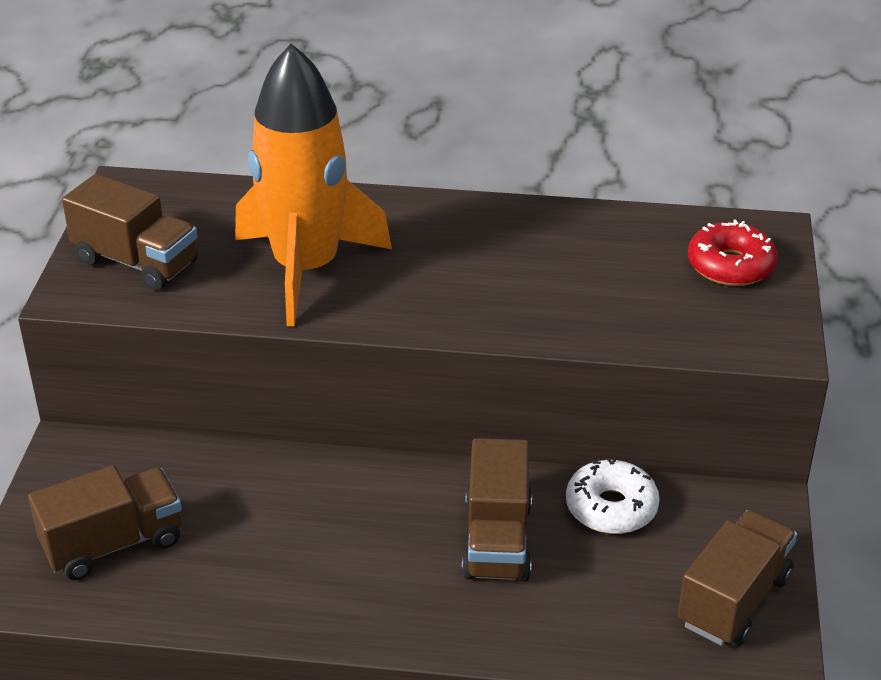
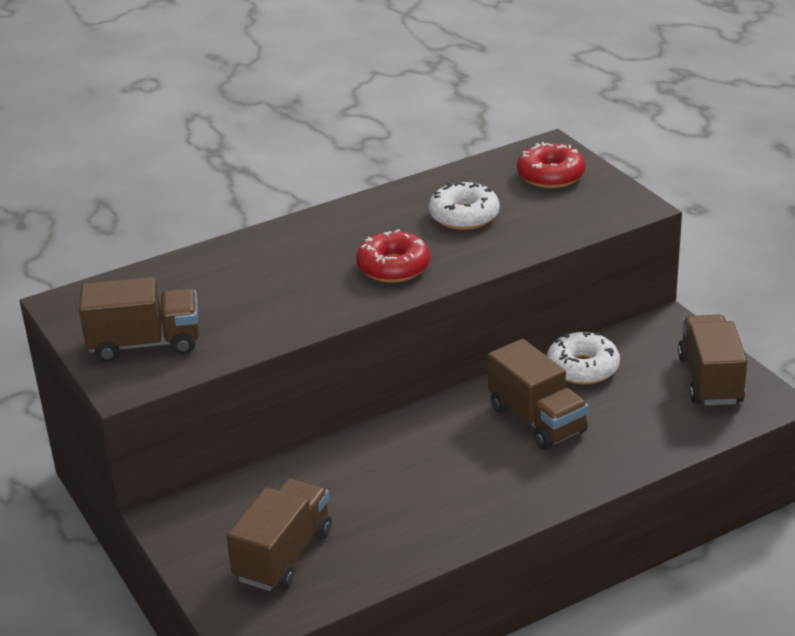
camera: 35 degrees left, 5 degrees down
orange rocket [235,43,392,327] -> none
none -> red donut [356,229,430,282]
none -> white donut [429,181,500,230]

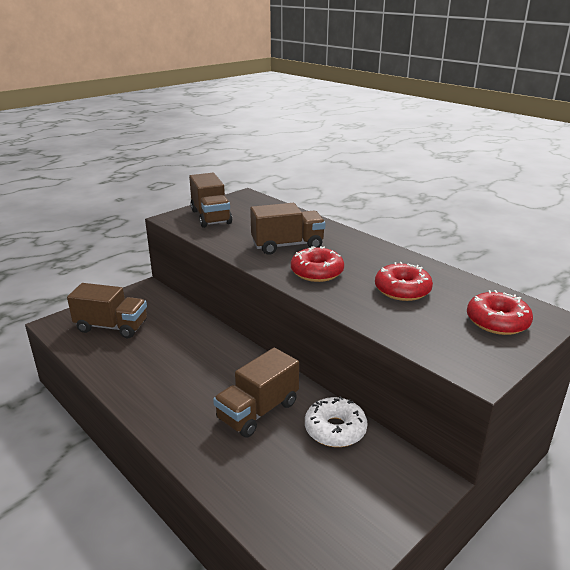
camera: 75 degrees right, 5 degrees down
white donut [429,181,500,230] -> red donut [375,262,433,301]
brown truck [678,315,747,406] -> brown truck moved to [250,203,325,255]

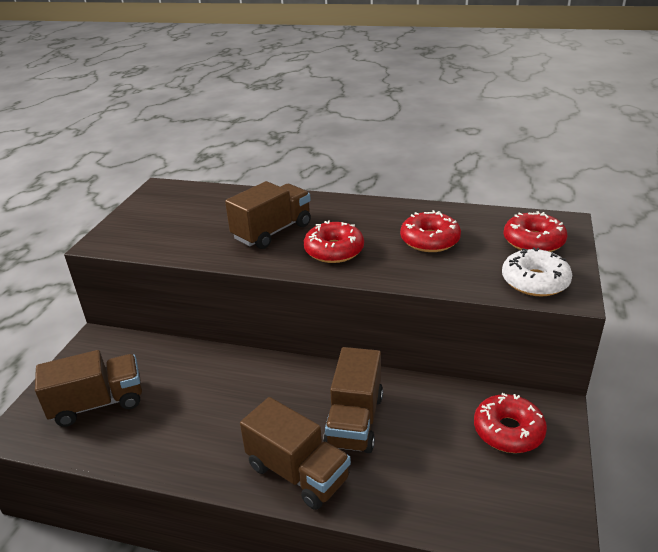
camera: 30 degrees left, 5 degrees up
brown truck [189,173,232,228] -> brown truck moved to [240,397,351,510]
white donut [305,396,367,447] -> white donut moved to [502,247,572,296]
none -> red donut [474,393,547,453]

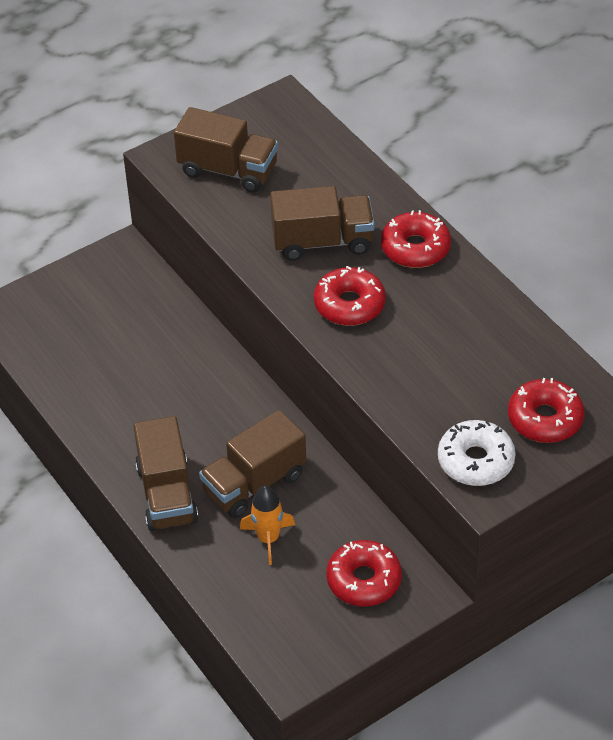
camera: 40 degrees right, 15 degrees up
brown truck [35,350,142,427] -> brown truck moved to [174,107,278,192]
red donut [400,210,461,252] -> red donut moved to [381,210,451,268]
none -> orange rocket [240,486,295,565]

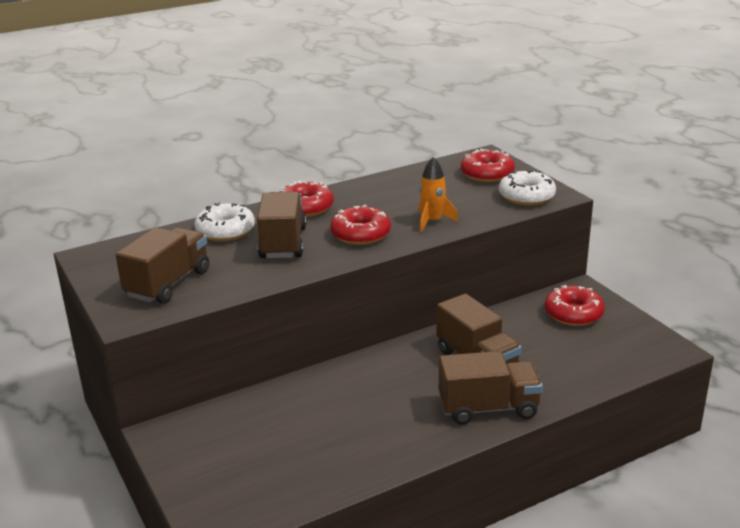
camera: 85 degrees left, 20 degrees down
orange rocket [240,486,295,565] -> orange rocket moved to [419,157,458,232]
none -> white donut [195,203,255,241]

